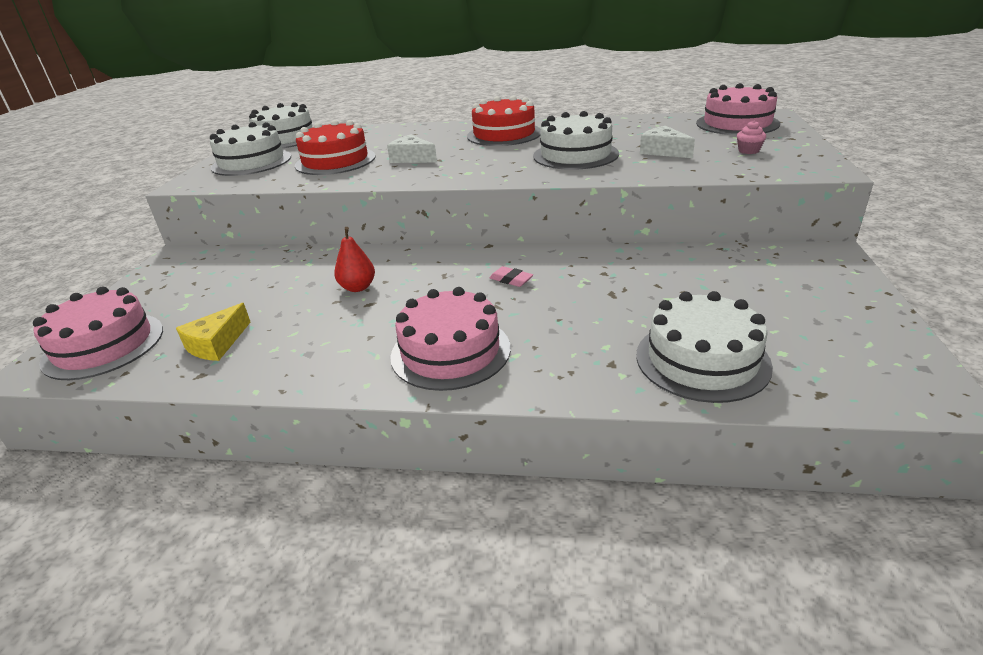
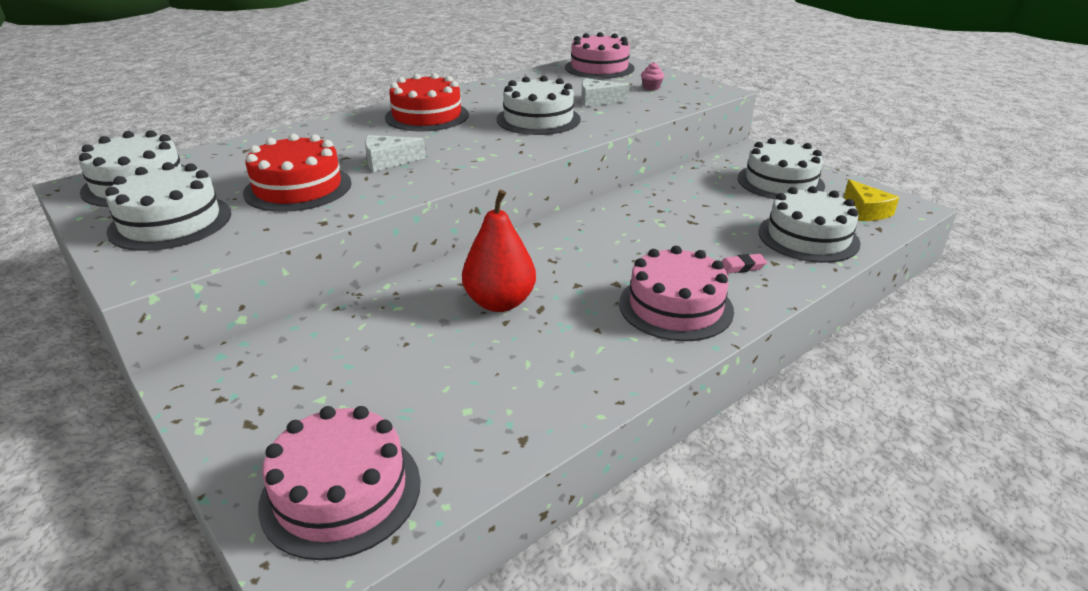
camera: 50 degrees left, 0 degrees up
yellow cheese [176,303,250,361] -> yellow cheese moved to [844,179,899,221]
red pear [334,227,375,292] -> red pear [462,190,536,312], size x1.63
pink eraser [490,266,533,287] -> pink eraser moved to [721,254,767,273]
none -> white cake [738,138,825,199]

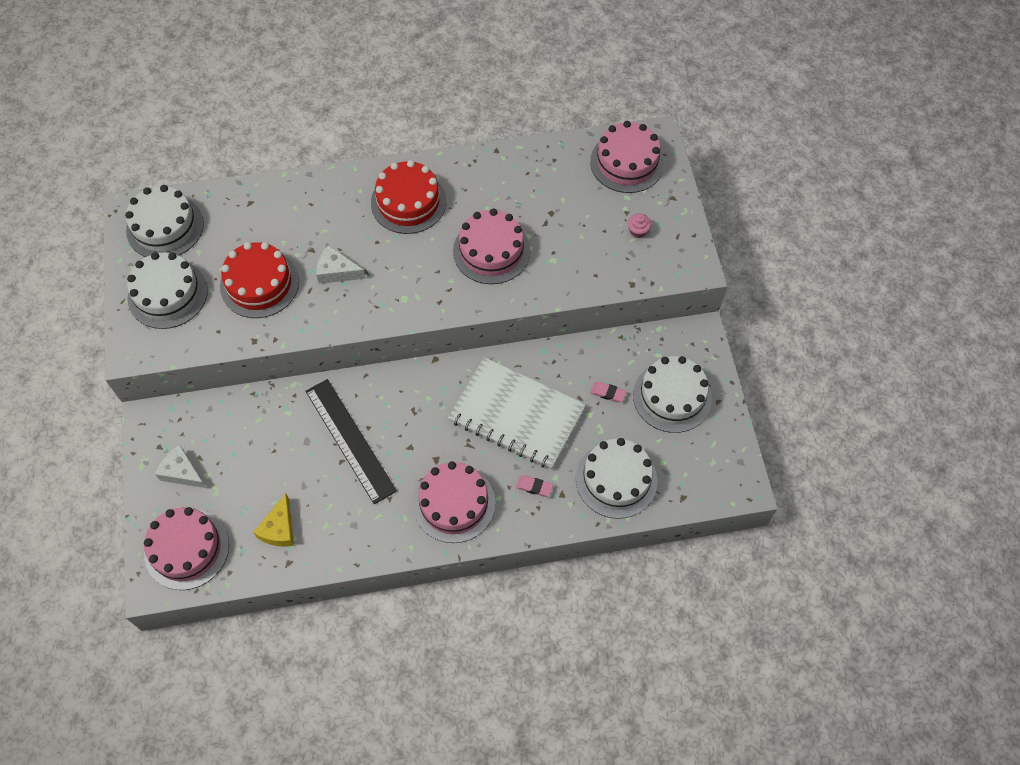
camera: 30 degrees right, 30 degrees up
red pear [462,190,536,312] -> black ruler [305,379,397,504]
white cake [497,76,581,135] -> pink cake [453,208,530,284]
white cheese [581,78,630,107] -> white cheese moved to [155,445,207,488]
yellow cheese [844,179,899,221] -> yellow cheese moved to [253,494,294,547]
none -> white notebook [448,357,586,469]
none -> pink eraser [591,382,627,403]

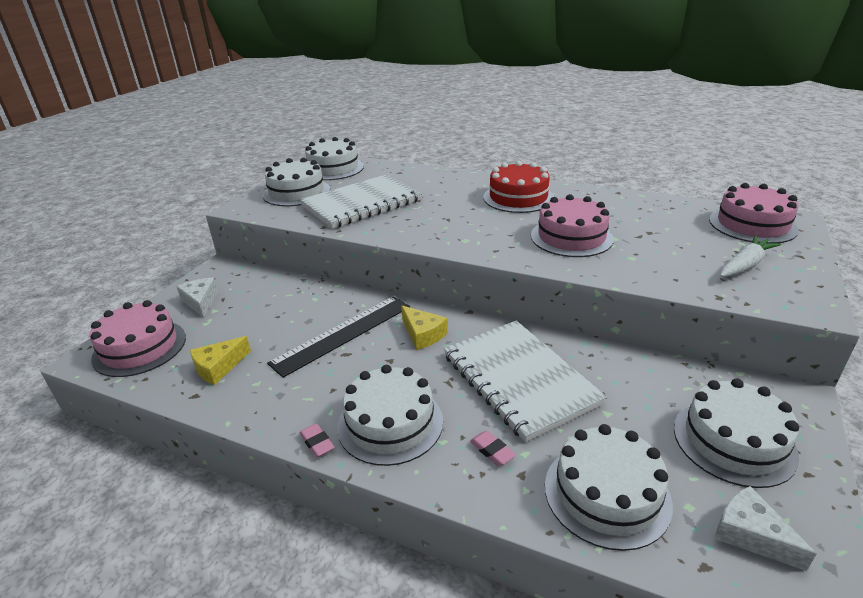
camera: 35 degrees right, 30 degrees down
red cake [220,242,299,318] -> white notebook [300,174,422,229]
black ruler [305,379,397,504] -> black ruler turned 45 degrees clockwise [267,296,410,378]
white cheese [316,245,366,284] -> white cheese moved to [715,486,817,571]
pink cake [413,461,495,543] -> white cake [337,365,443,466]
pink eraser [591,382,627,403] -> pink eraser moved to [300,423,335,457]
pink cupcake [628,214,651,238] -> white carrot [720,236,781,277]
none -> yellow cheese [401,306,448,350]

